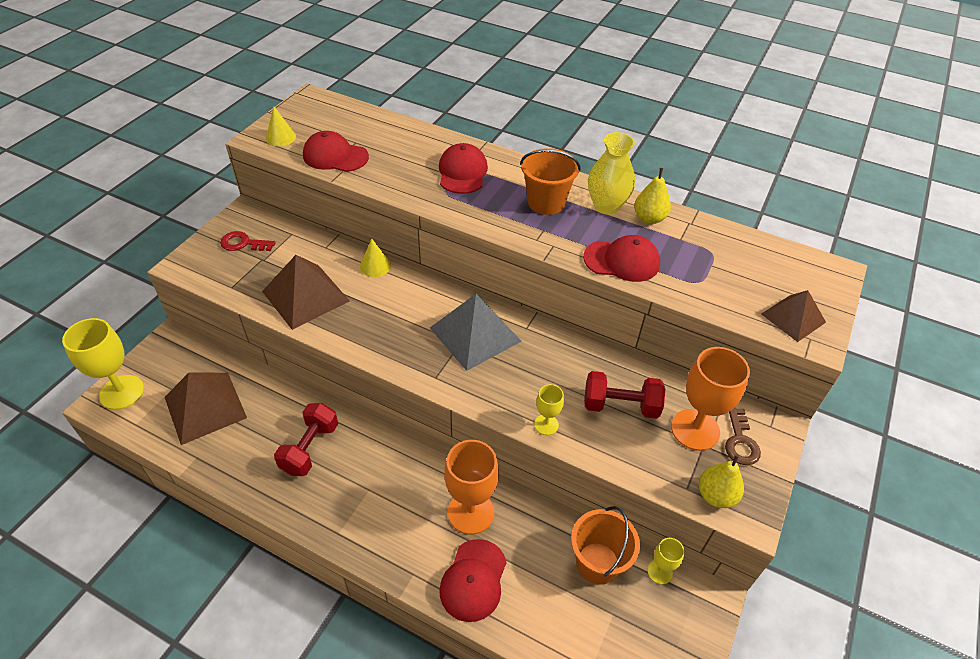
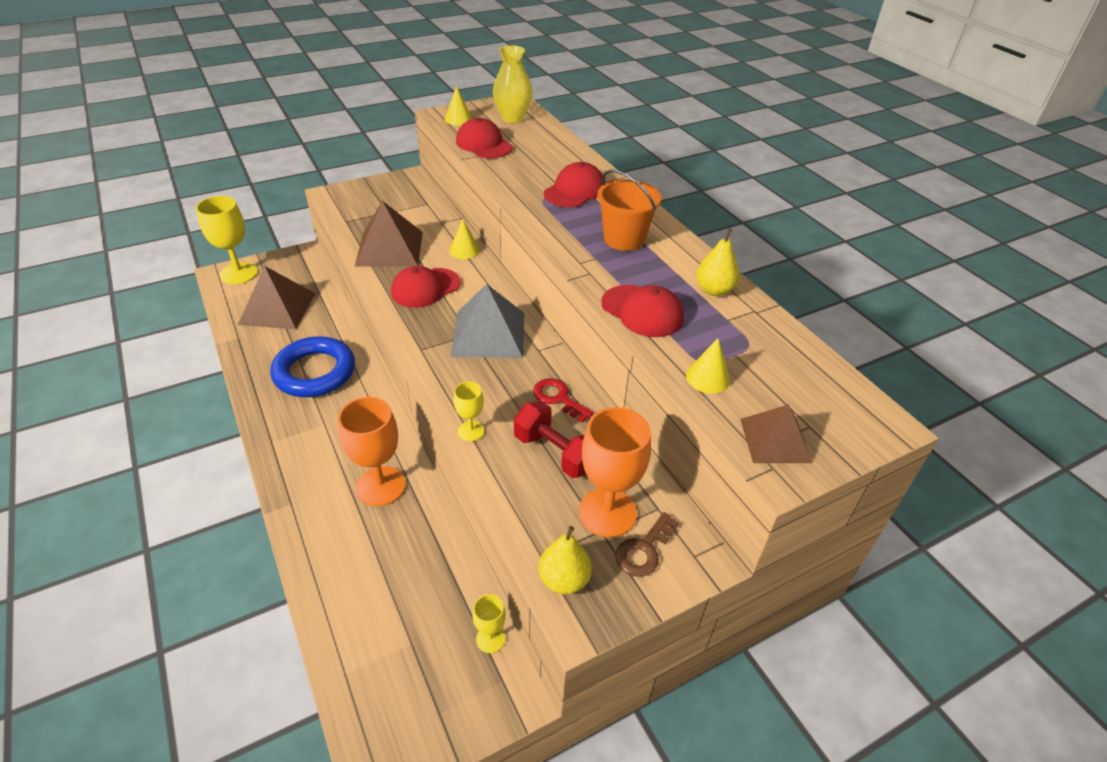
camera: 35 degrees right, 5 degrees down
red key [220,231,276,251] -> red key moved to [533,378,594,422]
red dumbbell [274,403,338,476] -> blue ring [270,336,355,397]
red cap [439,539,507,622] -> red cap moved to [391,266,461,308]
orange bucket [571,506,640,585] -> none
yellow vase [588,132,635,215] -> yellow vase moved to [493,46,533,123]
none -> yellow cone [686,338,730,394]

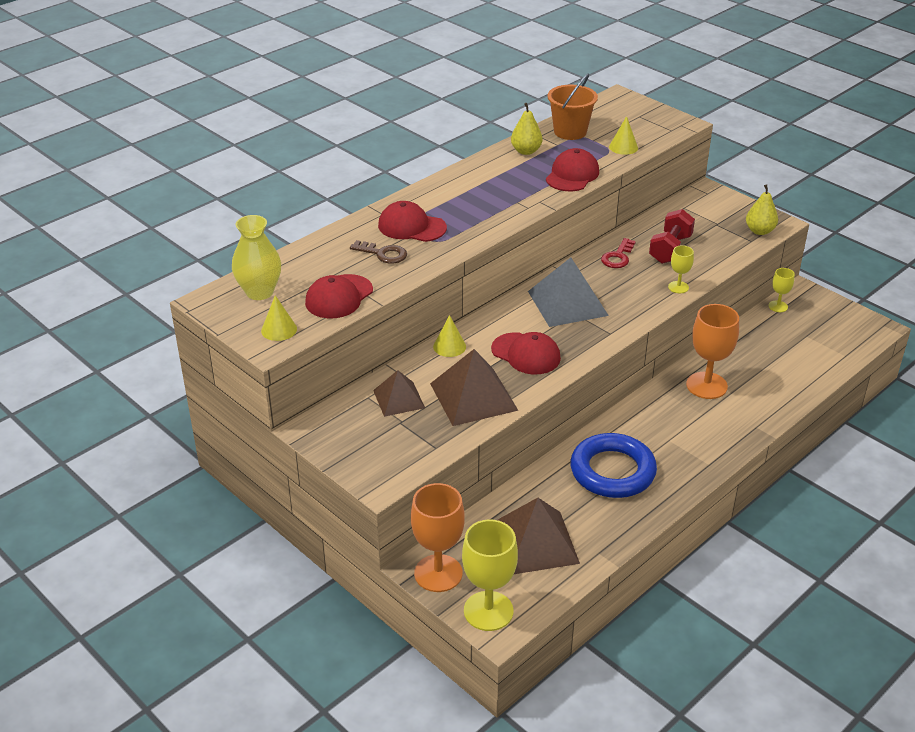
camera: 105 degrees left, 5 degrees down
orange goblet [579,407,651,538] -> orange goblet moved to [411,483,465,592]
orange bucket [597,169,662,251] -> orange bucket moved to [547,74,598,140]
brown key [615,512,679,577] -> brown key moved to [350,240,407,264]
brown pyramid [740,404,812,463] -> brown pyramid moved to [373,370,425,417]

